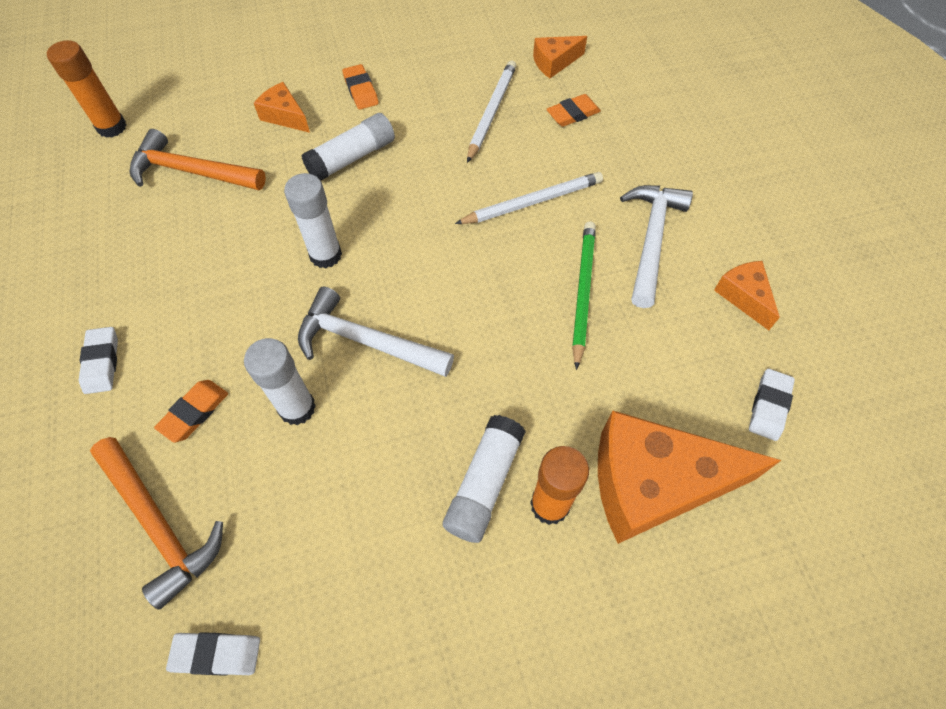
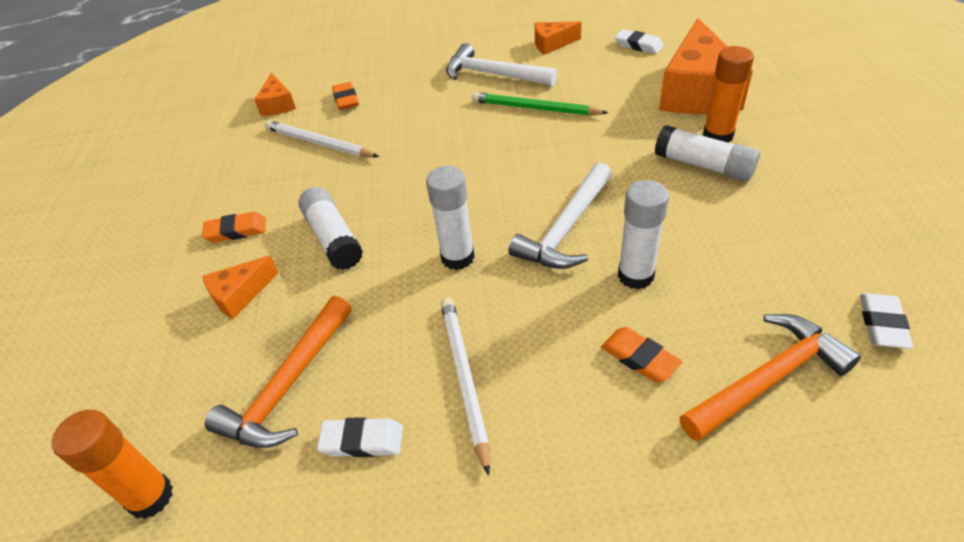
camera: 75 degrees left, 15 degrees down
white eraser [79,327,118,394] -> white eraser moved to [317,417,403,457]
white pencil [455,172,603,224] -> white pencil moved to [441,298,490,476]

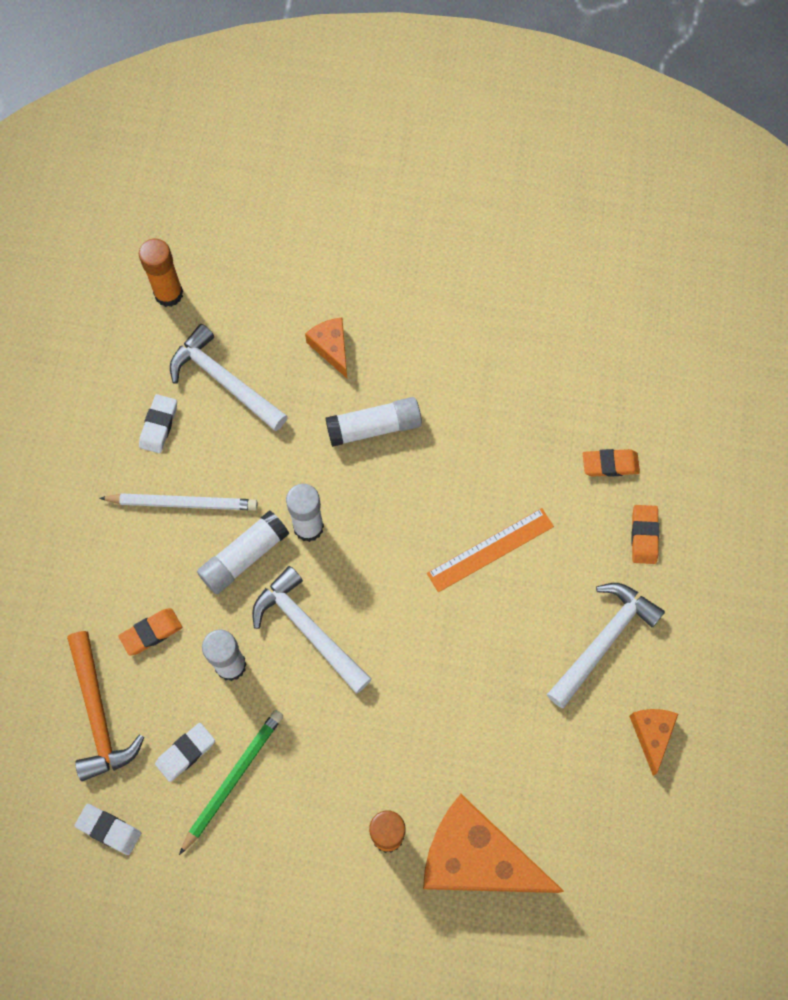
camera: 100 degrees right, 25 degrees up
orange eraser [202,212,266,243] -> orange eraser moved to [632,505,659,564]
orange hammer [204,296,352,448] -> white hammer [170,324,288,431]
orange cheese [254,73,296,116] -> none
white pencil [265,120,379,157] -> none
green pencil [472,92,608,116] -> green pencil moved to [179,710,283,855]
white eraser [615,29,664,54] -> white eraser moved to [155,723,215,782]
white glue stick [655,125,760,182] -> white glue stick moved to [197,510,289,594]
none -> orange ruler [427,508,554,592]

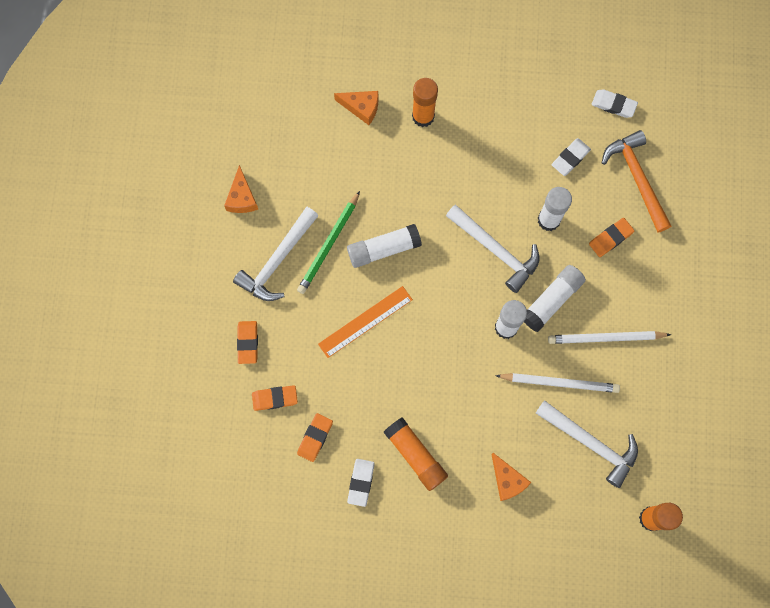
camera: 175 degrees right, 5 degrees up
white eraser [139,394,177,453] -> white eraser moved to [347,459,375,507]
green pencil [179,710,283,855] -> green pencil moved to [297,191,360,294]
white glue stick [325,397,422,447] -> white glue stick moved to [347,224,422,268]
orange cheese [423,794,564,893] -> orange cheese [334,91,378,125], size x0.48
none -> orange eraser [297,413,333,462]
none -> orange glue stick [384,417,448,491]
none -> white pencil [495,373,620,393]

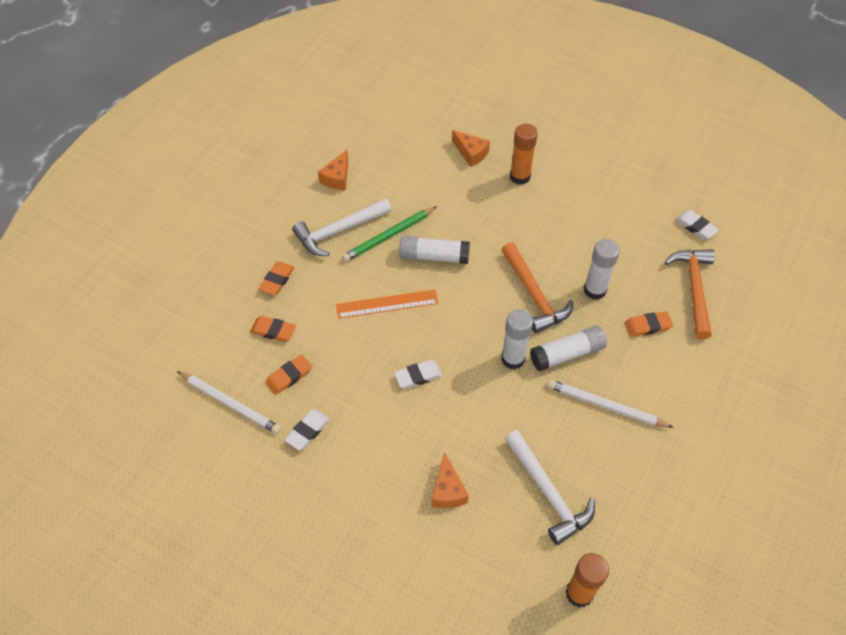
camera: 25 degrees right, 20 degrees down
orange glue stick [384,417,448,491] -> none
white hammer [446,205,539,293] -> orange hammer [502,242,573,333]
white pencil [495,373,620,393] -> white pencil moved to [177,371,281,434]
white eraser [552,138,591,176] -> white eraser moved to [394,360,443,389]

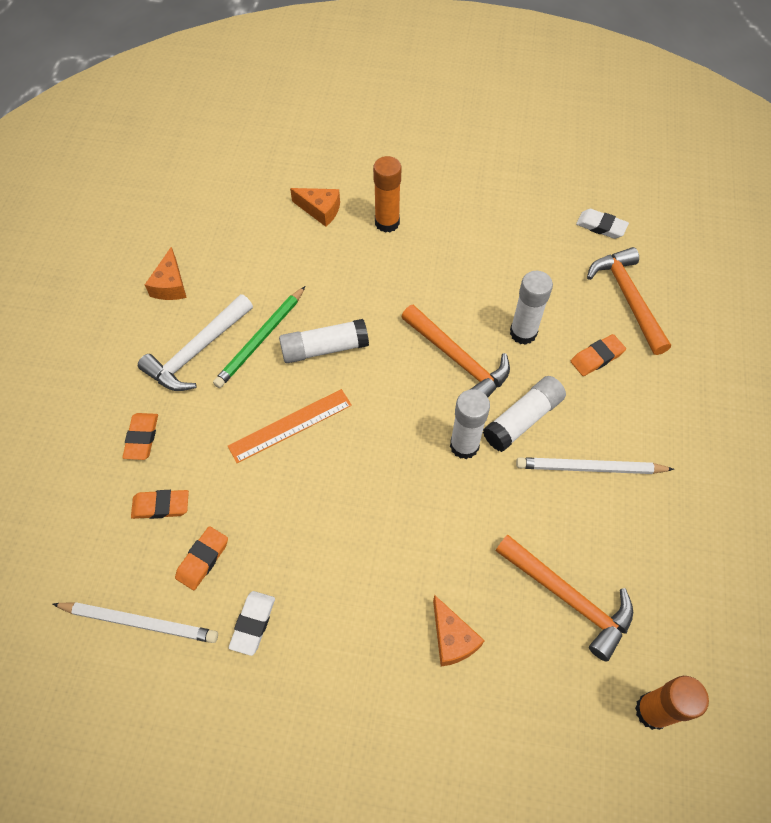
camera: 20 degrees left, 5 degrees up
white eraser [394,360,443,389] -> none
white hammer [505,430,595,545] -> orange hammer [495,535,633,662]

